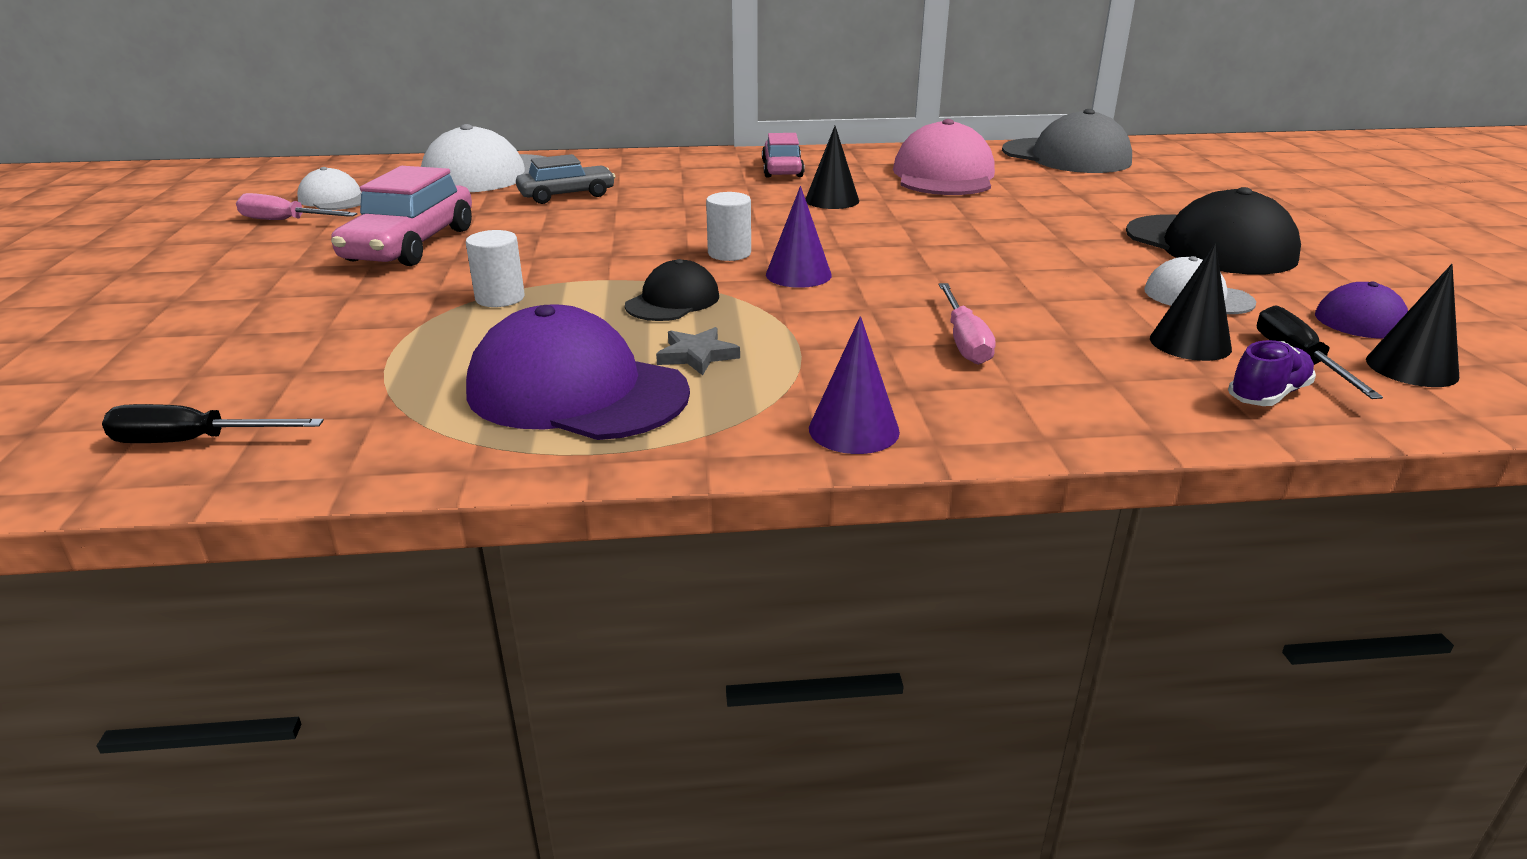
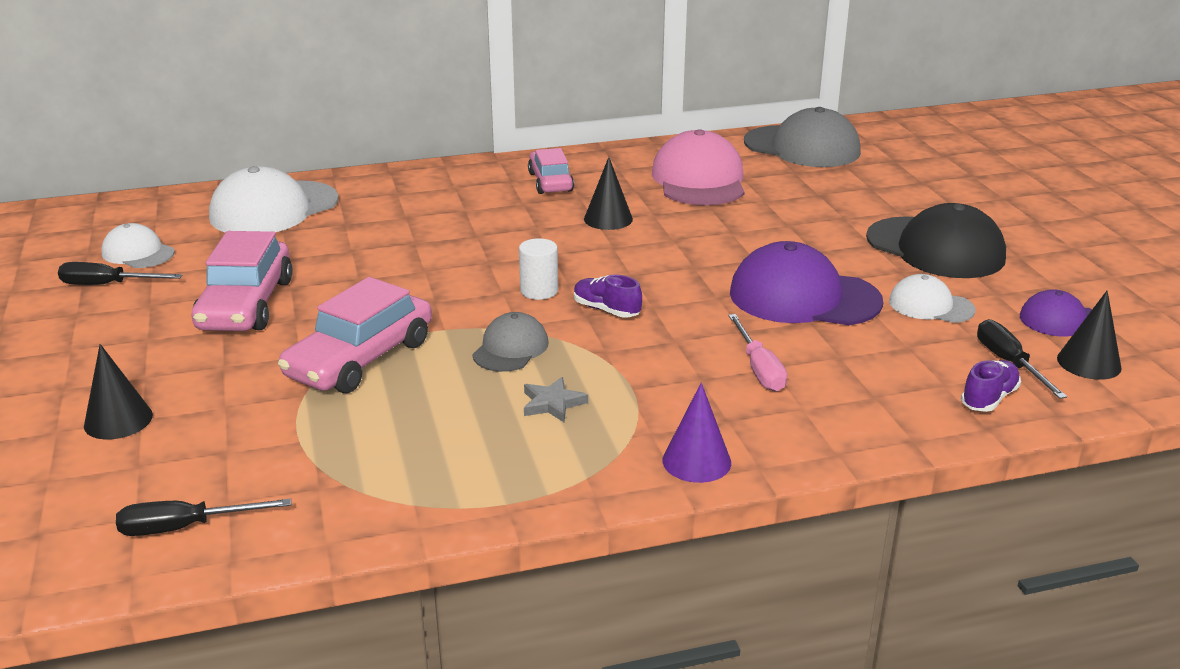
camera: 10 degrees left, 0 degrees up
pink screwdriver [236,193,357,220] -> black screwdriver [58,262,182,285]
white cylinder [466,230,525,307] -> pink car [278,277,432,393]
purple cap [466,304,690,440] -> purple cap moved to [730,241,883,325]
grey car [516,154,615,204] -> none
black cap [625,259,719,321] -> grey cap [472,312,549,372]
purple cone [766,186,832,288] -> purple shoe [574,275,642,318]
black cone [1150,243,1232,361] -> black cone moved to [84,344,153,439]

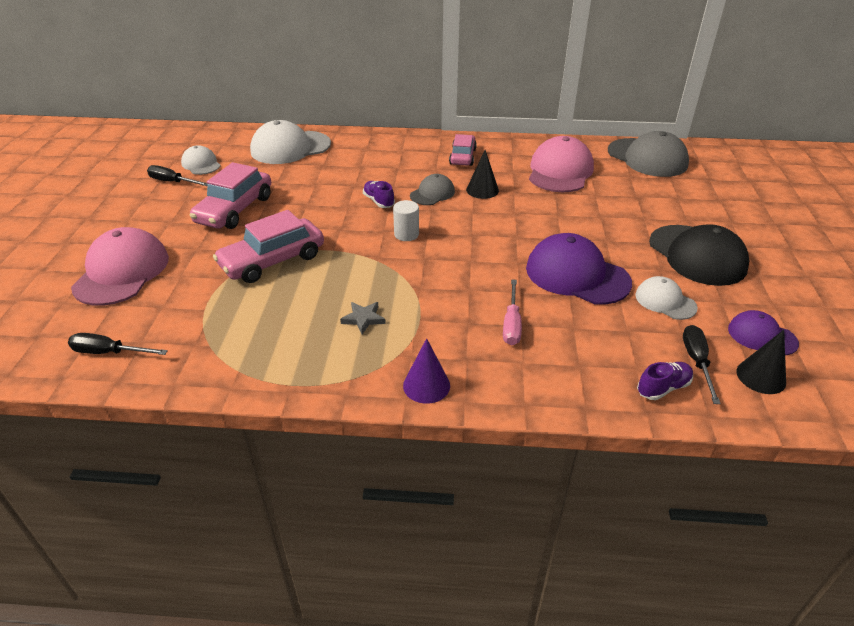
camera: 20 degrees right, 10 degrees up
black cone [84,344,153,439] -> pink cap [71,227,169,306]
grey cap [472,312,549,372] -> grey cap moved to [410,174,455,205]
purple shoe [574,275,642,318] -> purple shoe moved to [363,181,395,208]

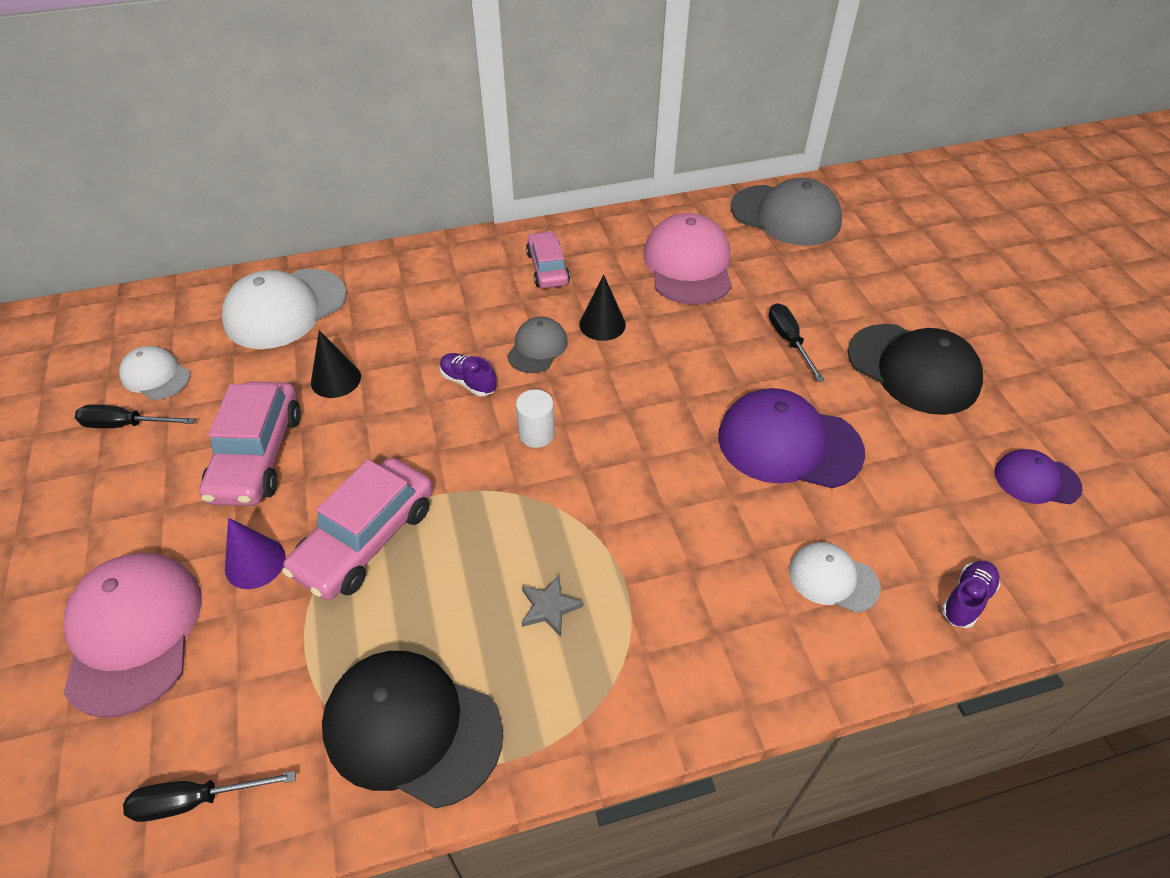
camera: 20 degrees left, 10 degrees up
purple cone [403,338,450,404] -> purple cone moved to [225,518,286,589]
pink screwdriver [503,279,522,345] -> none
white cap [635,276,698,320] -> white cap moved to [789,542,881,613]
black screwdriver [683,325,721,404] -> black screwdriver moved to [769,303,825,382]
black cone [736,330,786,394] -> black cone moved to [311,330,361,398]
none -> black cap [322,651,503,809]

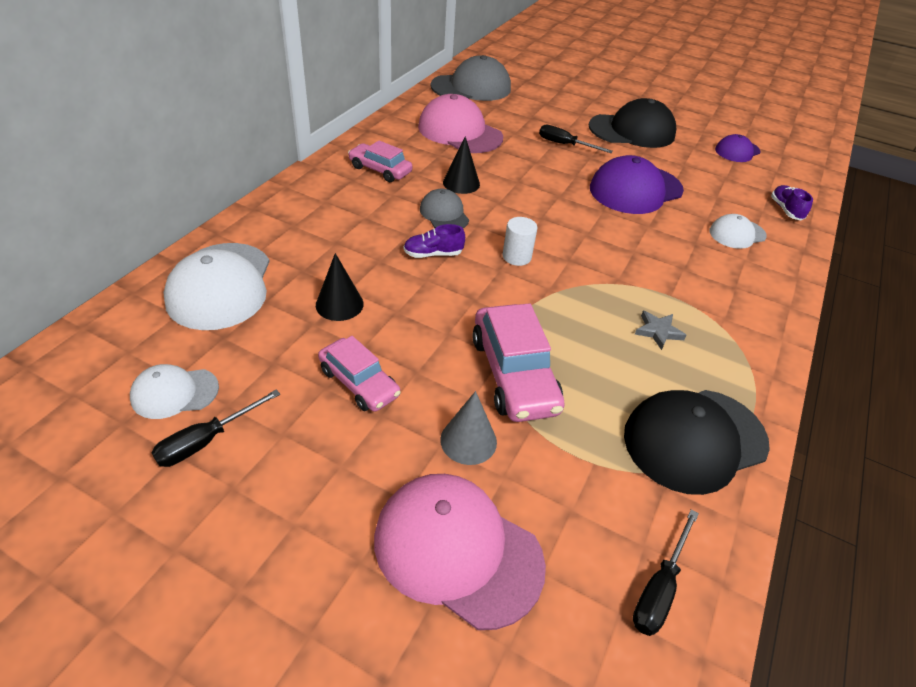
camera: 50 degrees left, 5 degrees down
pink car [199,382,301,506] -> pink car [318,336,401,412], size x0.64
purple cone [225,518,286,589] -> grey cone [440,391,497,465]

